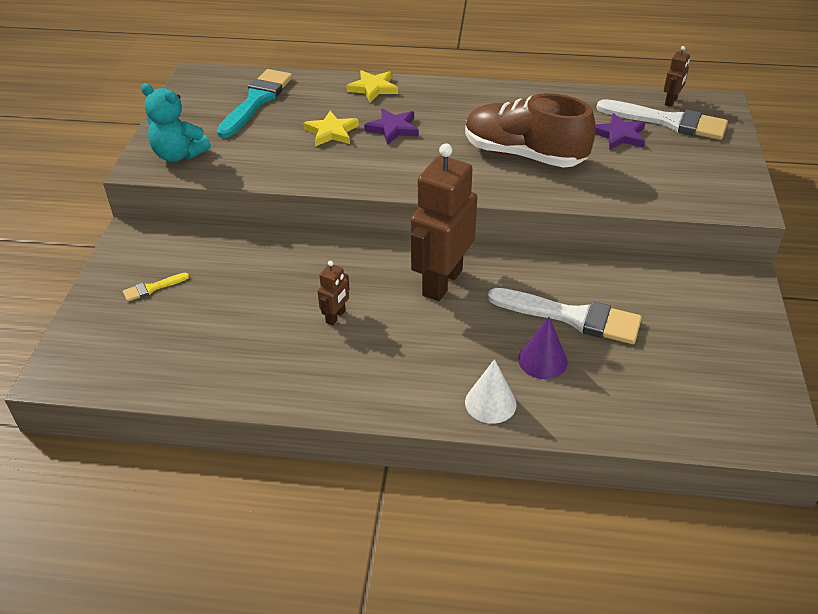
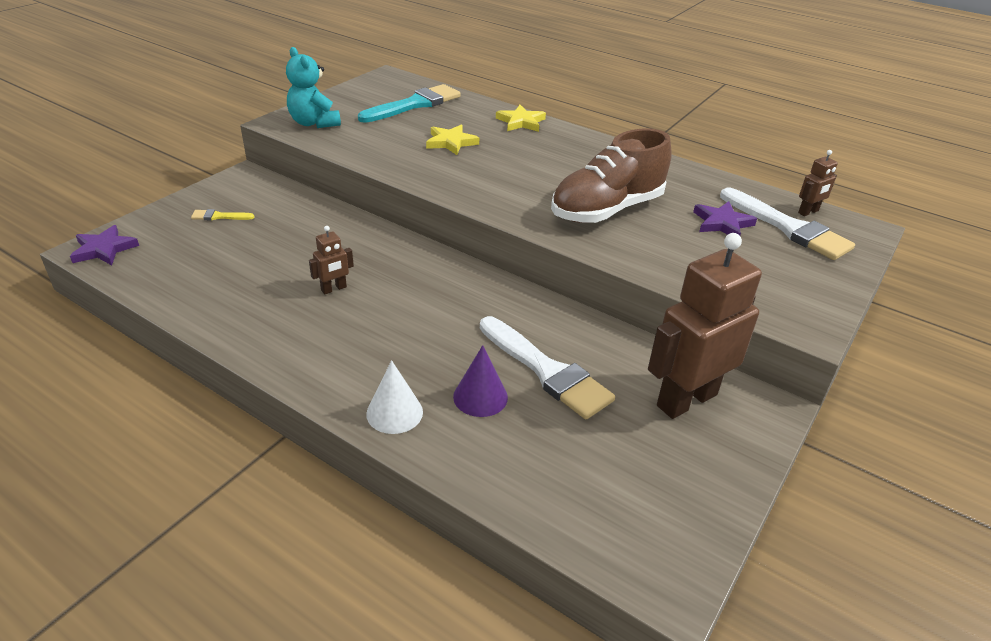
camera: 25 degrees right, 5 degrees down
purple star [364,108,419,145] -> purple star moved to [70,225,139,265]
brown robot [411,143,477,301] -> brown robot moved to [648,233,762,419]
brown shoe [465,93,596,168] -> brown shoe turned 90 degrees counterclockwise [551,129,672,223]

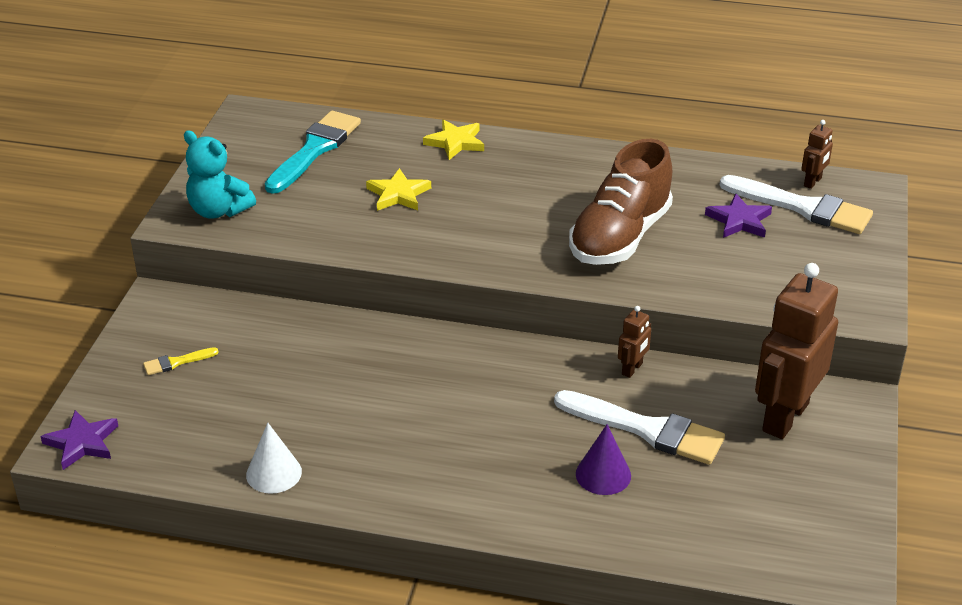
camera: 20 degrees left, 0 degrees up
brown robot [309,226,354,294] -> brown robot moved to [618,306,651,378]
white cone [366,360,423,434] -> white cone moved to [246,423,302,494]

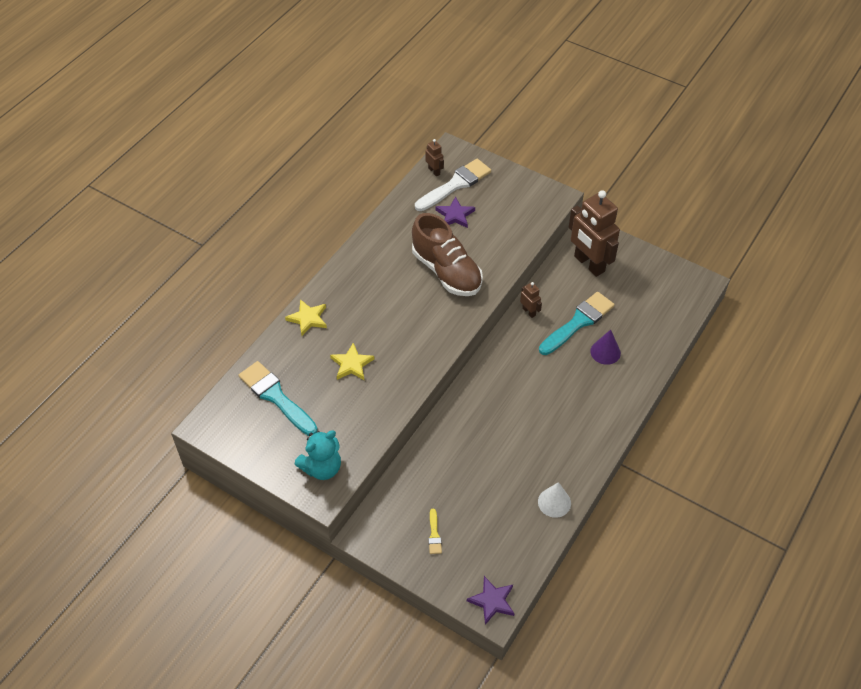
camera: 70 degrees left, 15 degrees up
white brush [554,390,725,465] -> turquoise brush [539,292,615,355]

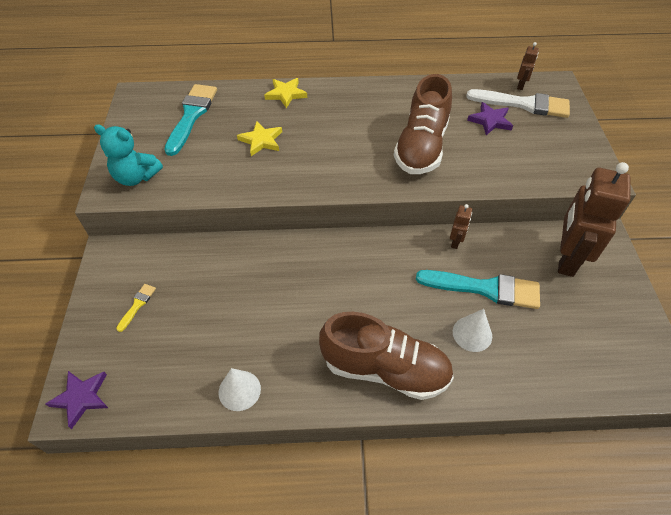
camera: 55 degrees right, 0 degrees up
yellow brush [428,509,442,554] -> yellow brush turned 150 degrees clockwise [116,284,156,332]
purple cone [590,329,621,365] -> white cone [453,309,492,352]
none -> brown shoe [319,312,454,400]

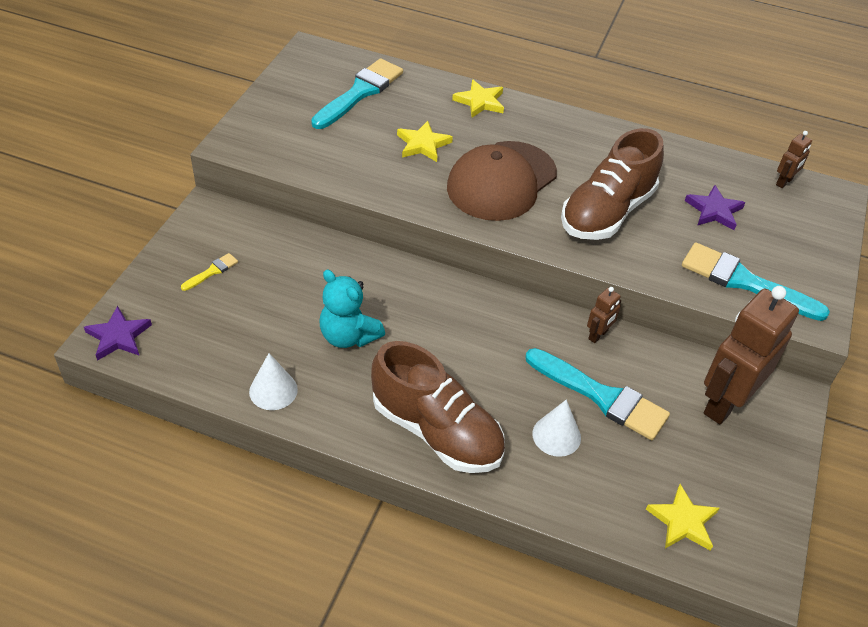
camera: 20 degrees right, 5 degrees down
turquoise teddy bear [94,124,163,186] -> turquoise teddy bear moved to [320,270,385,348]
white brush [466,89,570,118] -> none
none -> brown cap [447,141,557,221]
none -> yellow star [646,484,719,551]
none -> turquoise brush [682,242,830,321]

